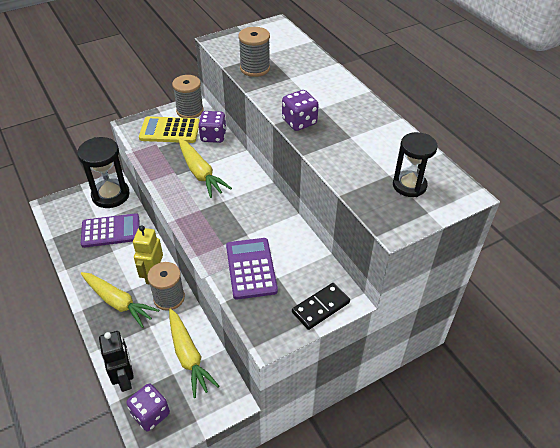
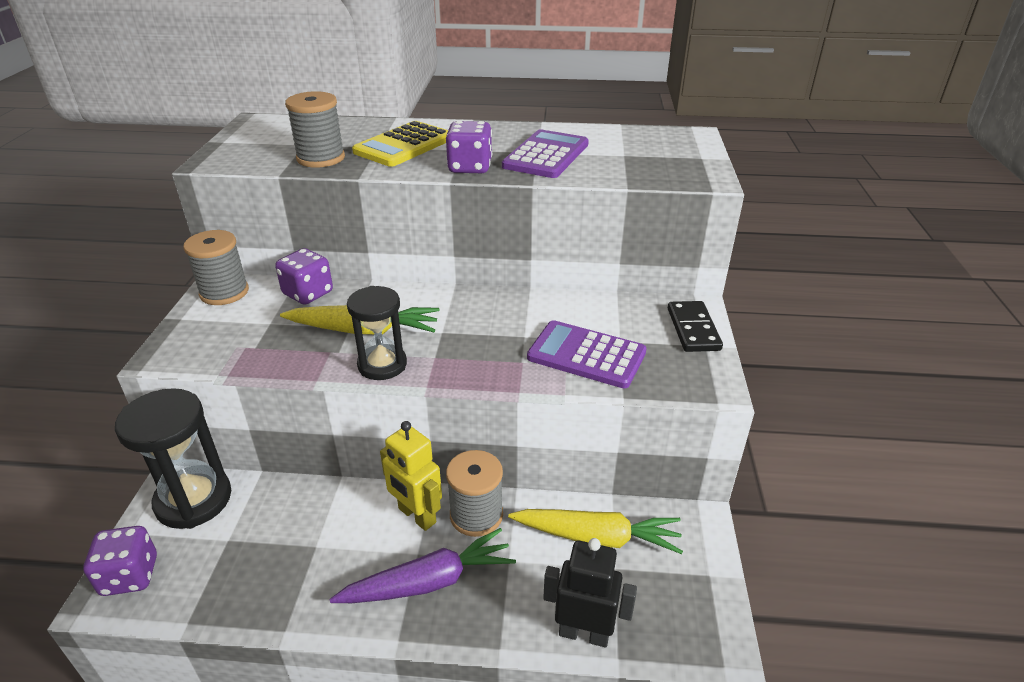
camera: 55 degrees left, 10 degrees down
purple calculator [81,213,140,248] -> purple calculator moved to [502,129,589,178]
yellow carrot [81,272,159,328] -> purple carrot [329,528,516,603]
purple dice [126,384,170,431] -> purple dice moved to [83,526,157,596]
yellow calculator [139,116,200,143] -> yellow calculator moved to [352,121,448,167]
black hourglass [393,132,438,197] -> black hourglass moved to [347,286,407,380]

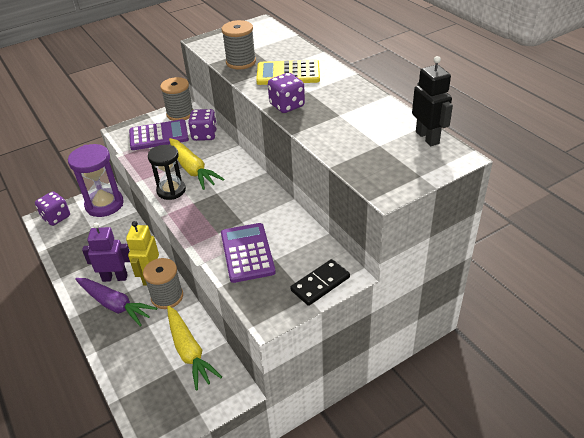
camera: 55 degrees right, 5 degrees up
black hourglass [115,388,231,529] -> purple hourglass [68,144,124,217]
purple calculator [502,129,589,178] -> purple calculator moved to [129,119,189,150]
black robot [543,538,637,647] -> black robot moved to [412,56,453,146]
none -> purple robot [82,223,130,282]

